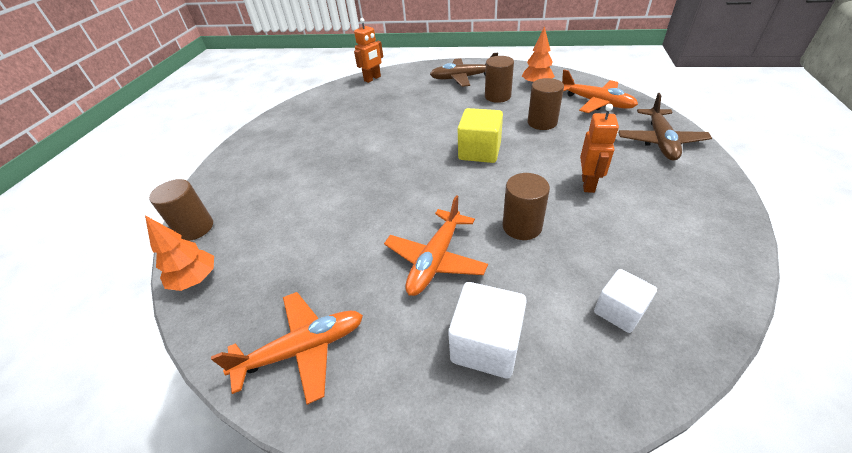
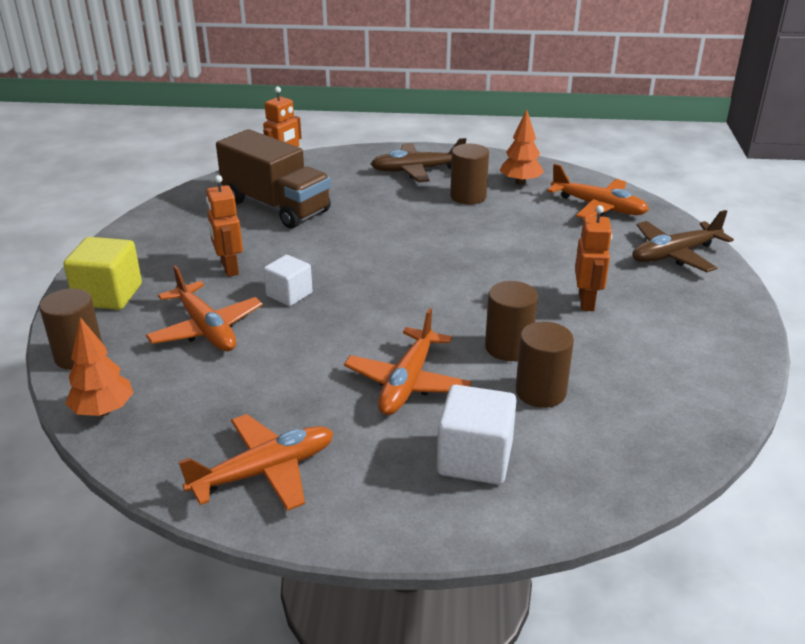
camera: 10 degrees left, 10 degrees down
yellow cube [458,108,503,163] -> yellow cube moved to [63,237,142,310]
brown cylinder [528,78,564,130] -> brown cylinder moved to [516,322,574,408]
white cube [594,269,657,333] -> white cube moved to [263,255,313,306]
brown plane [618,93,712,161] -> brown plane turned 60 degrees clockwise [632,210,734,272]
none -> orange plane [146,265,263,351]
none -> orange robot [206,175,243,277]
none -> brown truck [216,129,331,228]

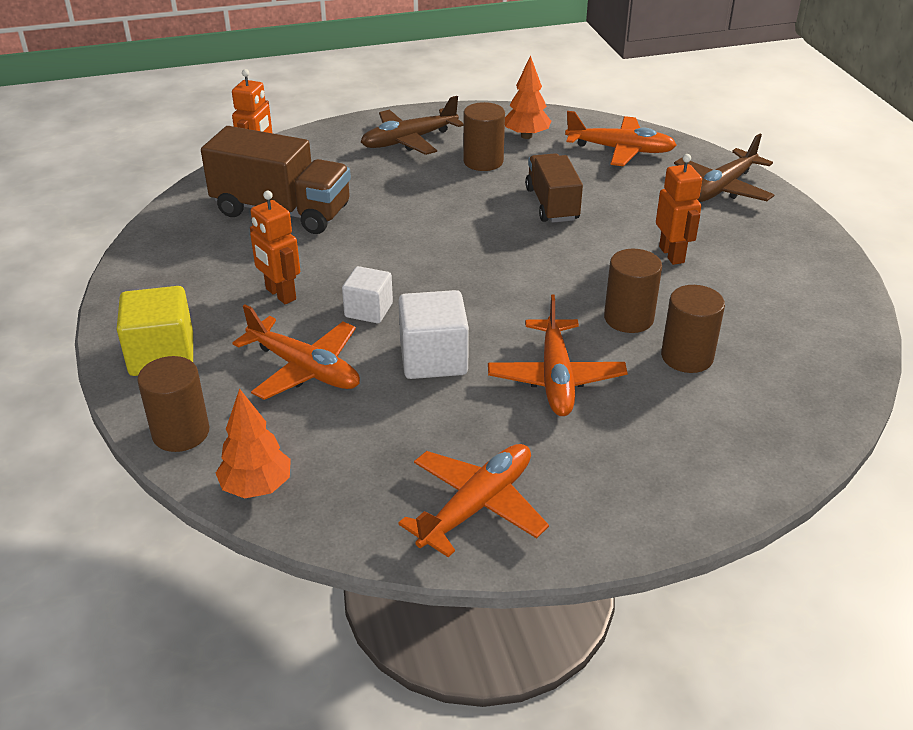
camera: 20 degrees left, 5 degrees up
white cube [437,385,517,485] -> white cube moved to [398,290,469,379]
none -> brown truck [525,153,583,223]

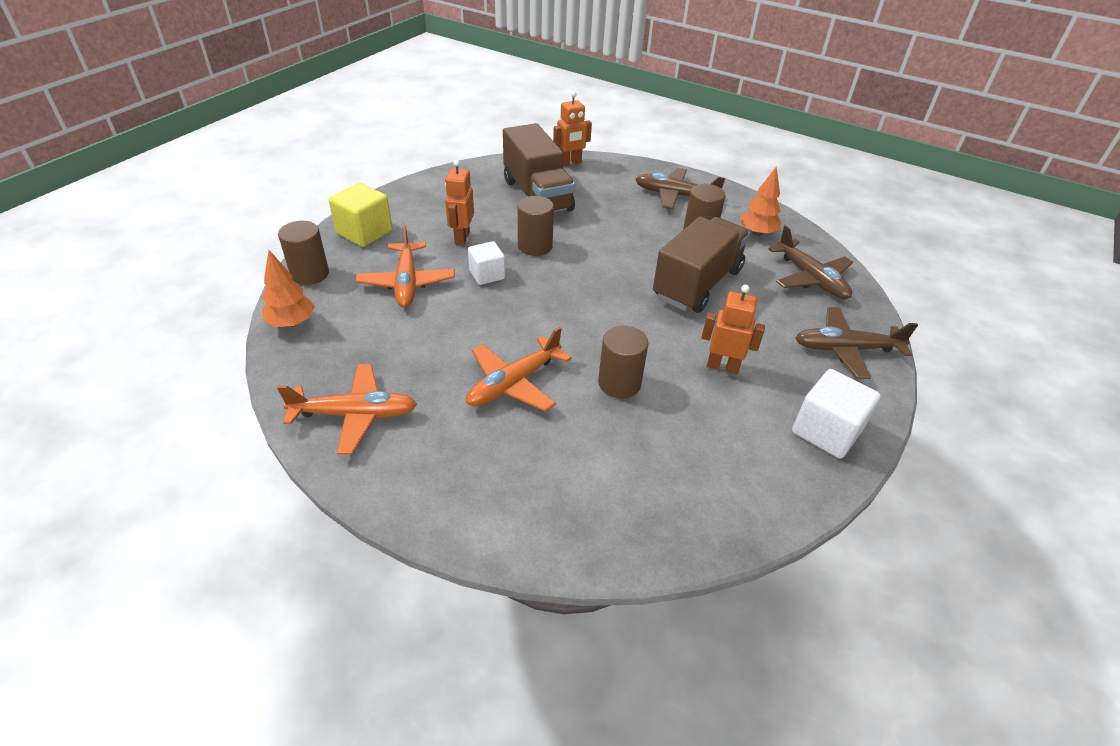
camera: 45 degrees right, 5 degrees up
white cube [398,290,469,379] -> white cube moved to [792,369,881,459]
brown truck [525,153,583,223] -> brown truck [653,216,750,313], size x1.54
orange plane [565,111,677,166] -> brown plane [768,225,853,299]
orange robot [656,154,702,265] -> orange robot turned 105 degrees counterclockwise [701,285,765,374]
brown cylinder [661,285,725,373] -> brown cylinder moved to [518,196,554,256]

